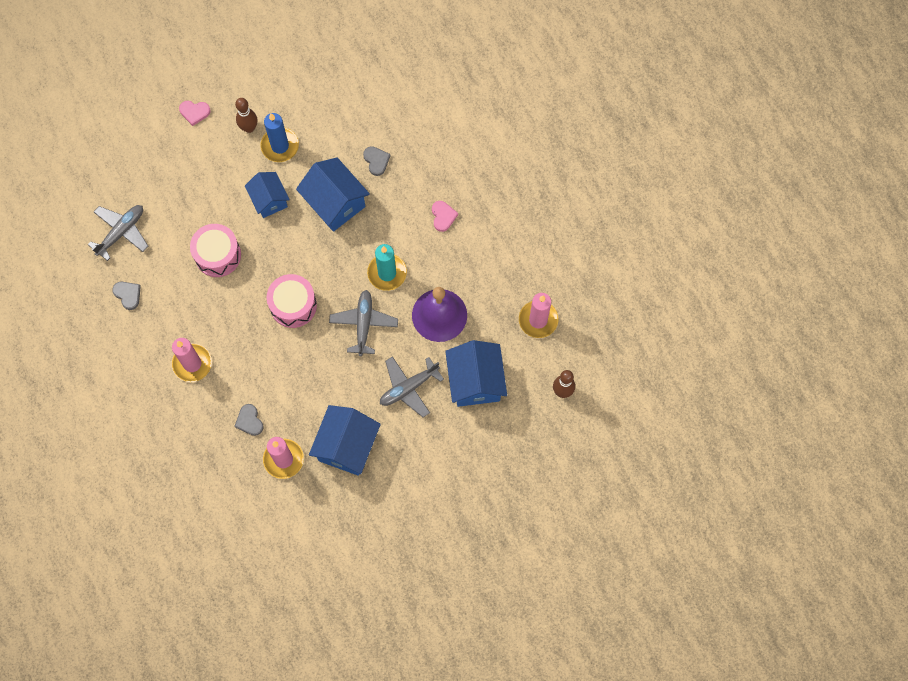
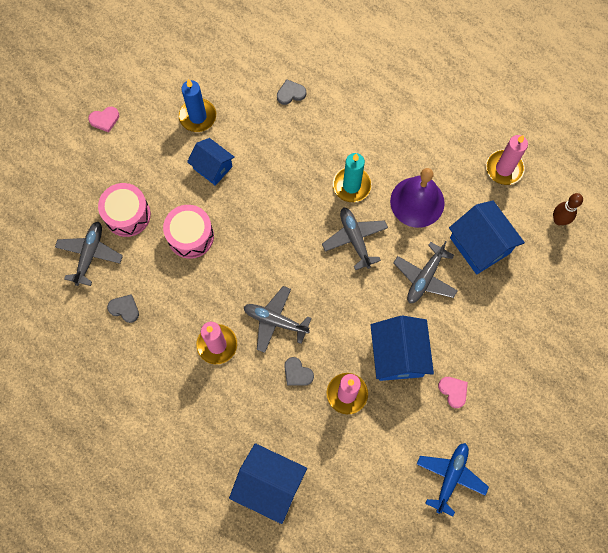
camera: 25 degrees left, 0 degrees up
brown bowling pin [235,98,257,133] -> none
pink drum [267,274,317,328] -> pink drum moved to [98,183,151,237]
blue house [296,158,370,232] -> blue house moved to [229,443,307,524]
grey heart [363,146,390,176] -> grey heart turned 60 degrees counterclockwise [277,79,306,105]
pink heart [432,201,458,232] -> pink heart moved to [438,377,468,408]
none -> grey plane [244,286,312,353]
none -> blue plane [417,443,489,516]

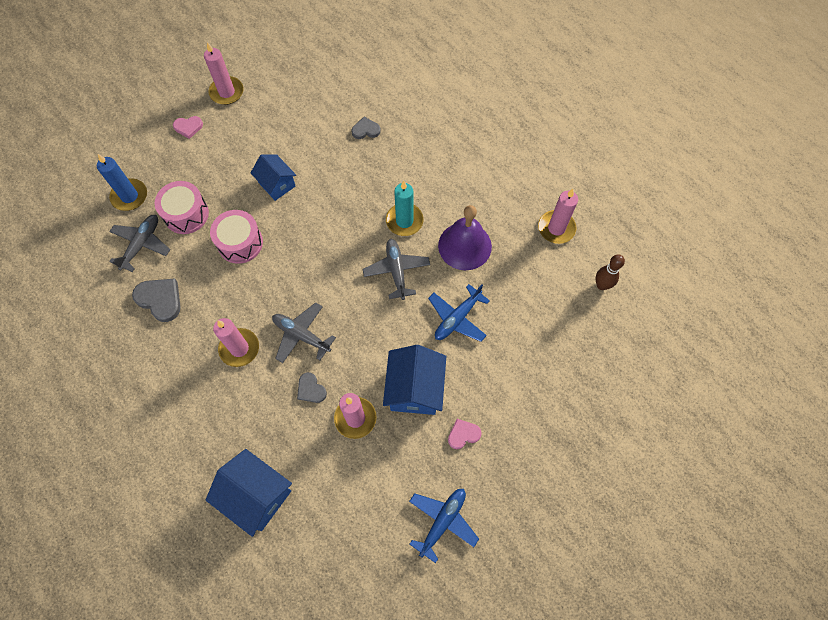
camera: 10 degrees right, 5 degrees down
grey heart [107,294,139,323] -> grey heart [132,278,181,322], size x1.61
blue candle [179,79,216,132] -> blue candle moved to [97,154,147,211]
grey plane [393,241,458,303] -> blue plane [428,284,490,342]
pink heart [438,377,468,408] -> pink heart turned 90 degrees counterclockwise [448,419,482,449]
blue house [449,201,525,275] -> none
none -> pink candle [204,42,244,105]

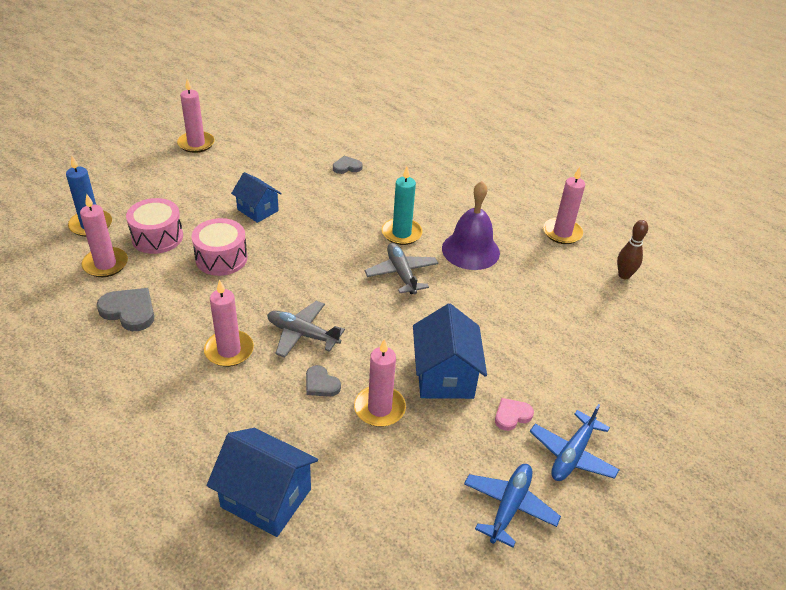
camera: 10 degrees left, 25 degrees down
grey plane [109,215,170,272] -> pink candle [80,193,128,277]
pink heart [173,116,203,139] -> none
blue plane [428,284,490,342] -> blue plane moved to [530,404,620,481]

